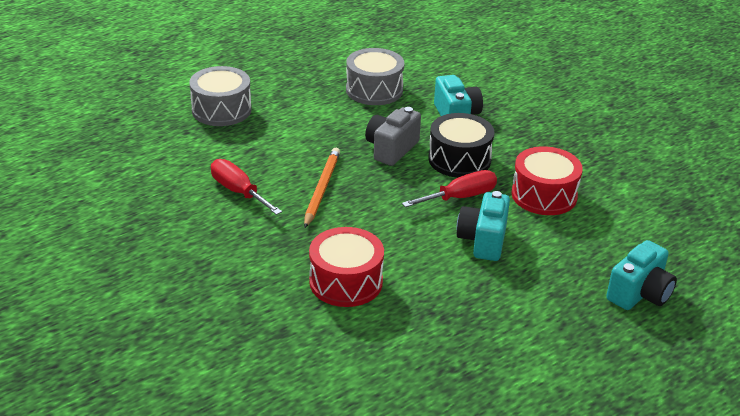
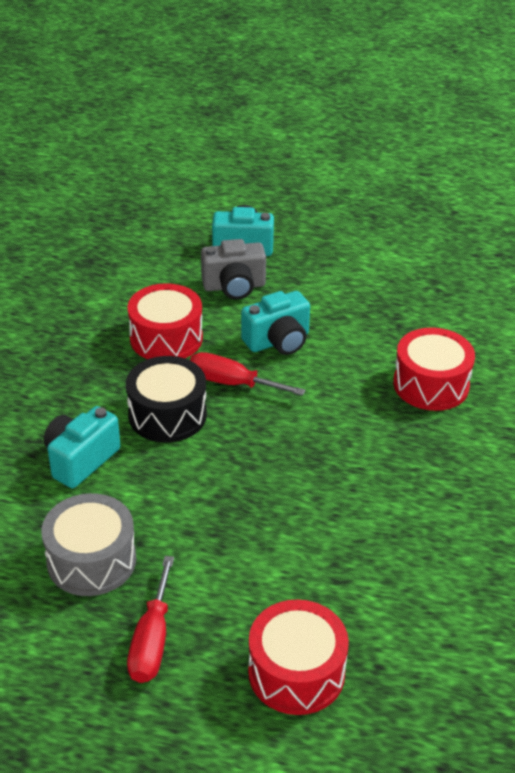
camera: 130 degrees left, 5 degrees up
grey drum [189,66,252,126] -> red drum [248,599,349,715]
red screwdriver [211,159,282,215] -> red screwdriver moved to [127,556,174,683]
orange pencil [304,148,340,228] -> none
grey camera [365,107,421,166] -> grey camera moved to [201,239,266,299]

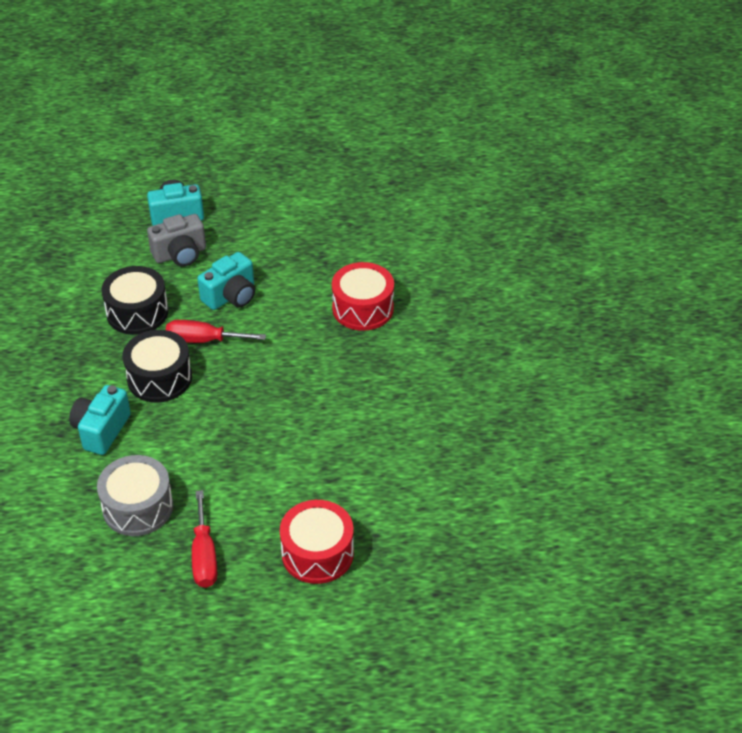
camera: 15 degrees left, 5 degrees up
red drum [127,283,203,359] -> black drum [101,266,169,335]

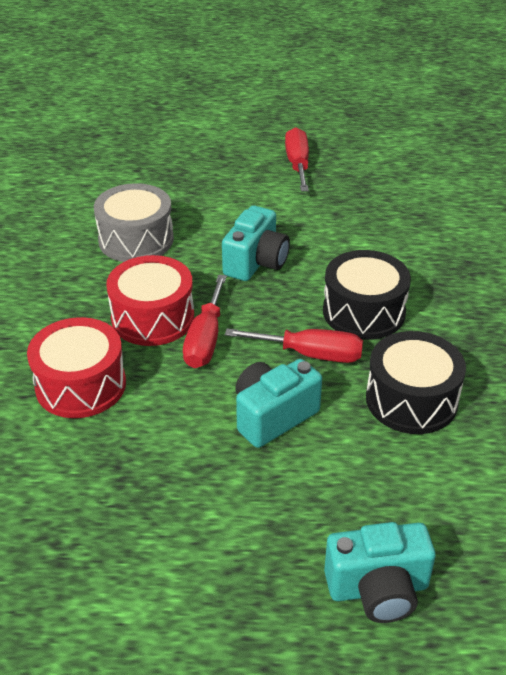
camera: 175 degrees left, 5 degrees down
turquoise camera [69,385,131,455] -> turquoise camera moved to [222,205,290,281]
grey drum [97,455,173,536] -> grey drum moved to [94,183,174,262]
grey camera [147,214,206,266] -> none
red drum [280,500,354,584] -> red drum moved to [106,255,194,346]
none -> red screwdriver [183,275,227,368]

